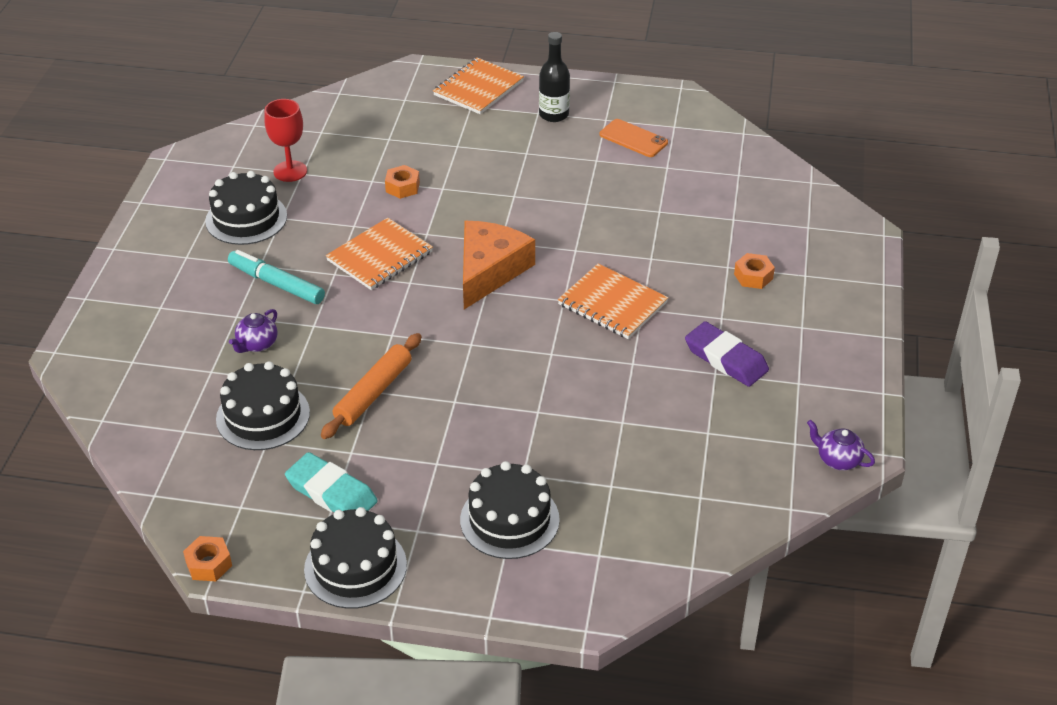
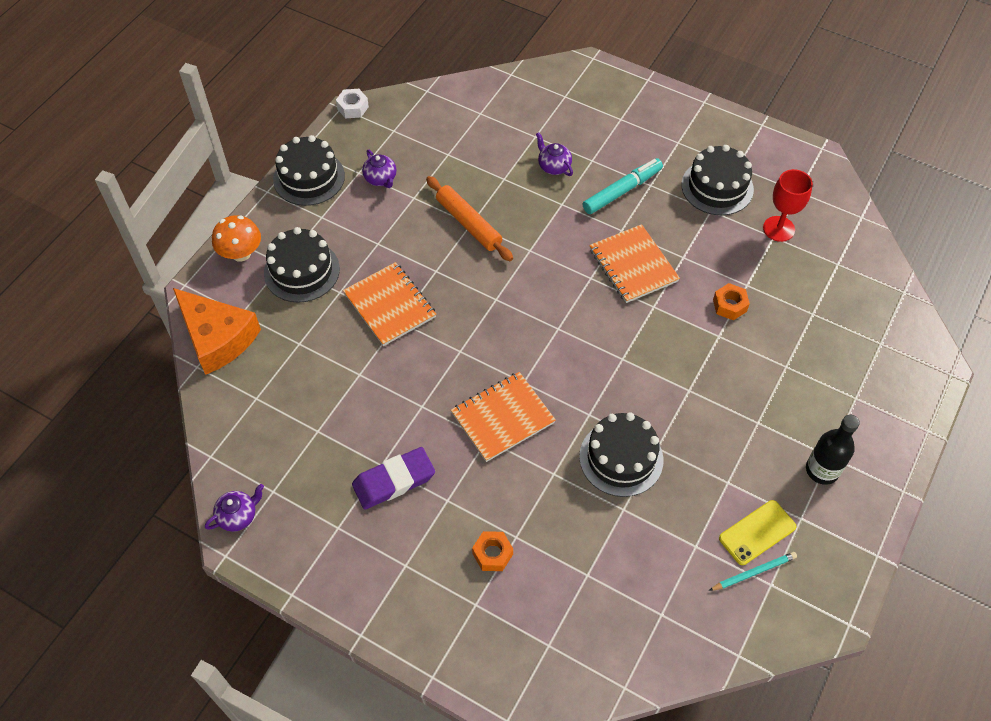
camera: 110 degrees right, 15 degrees up
orange nut [183,536,232,581] -> white nut [336,89,369,119]
black cake [216,361,310,450] -> black cake moved to [579,412,664,497]
turquoise eraser [285,452,378,512] -> purple teapot [362,150,396,188]
orange notebook [433,58,524,114] -> orange notebook moved to [343,262,436,346]
orange cheese [463,221,535,309] -> orange cheese moved to [173,288,261,375]
orange phone [600,119,668,157] -> yellow phone [719,500,796,565]
none -> orange mushroom [212,215,261,261]
none -> turquoise pencil [709,552,797,591]

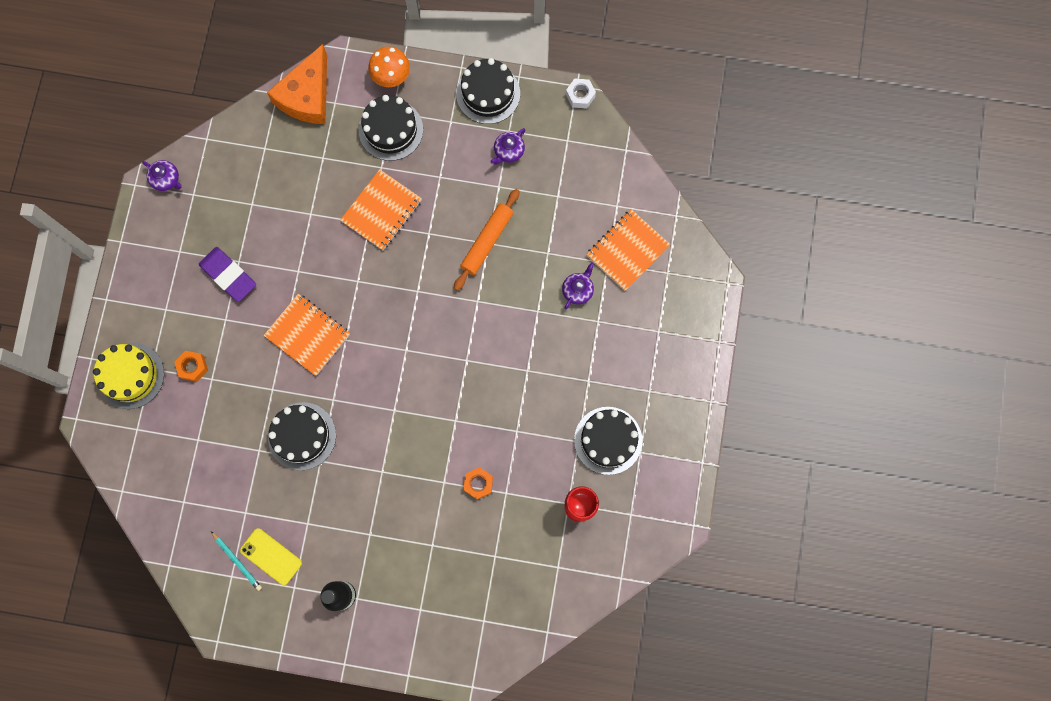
camera: 70 degrees right, 20 degrees up
turquoise marker [583,158,663,214] -> none
orange notebook [589,224,680,303] -> orange notebook moved to [586,209,670,291]
none -> yellow cake [93,342,164,409]

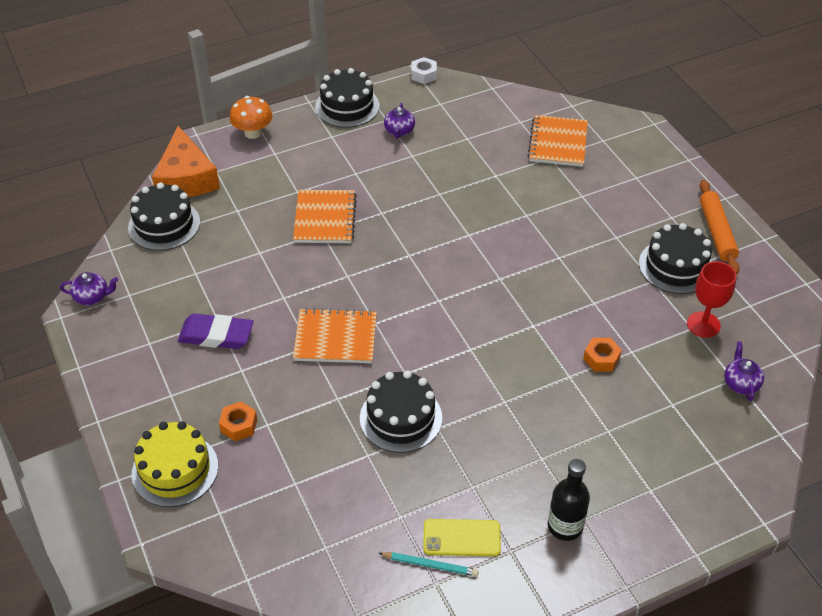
camera: 35 degrees left, 30 degrees down
black cake [359,95,423,161] -> black cake moved to [128,182,200,251]
orange rolling pin [454,189,520,291] -> orange rolling pin moved to [699,180,740,275]
purple teapot [562,262,594,309] -> purple teapot moved to [724,342,764,401]

